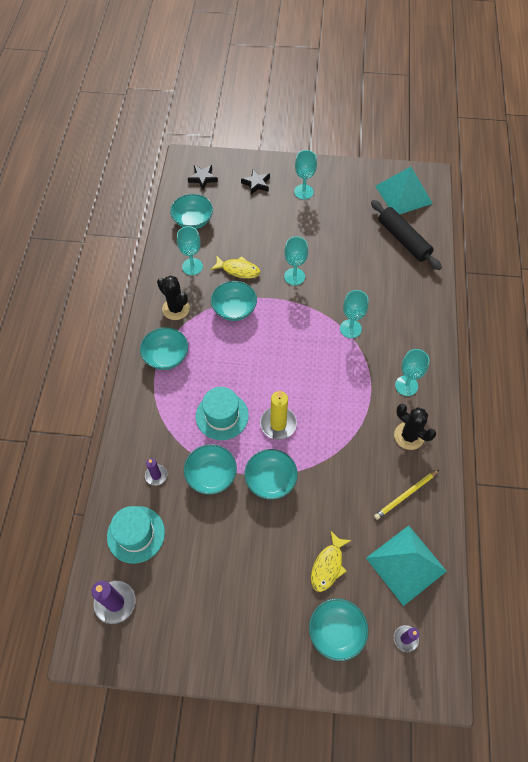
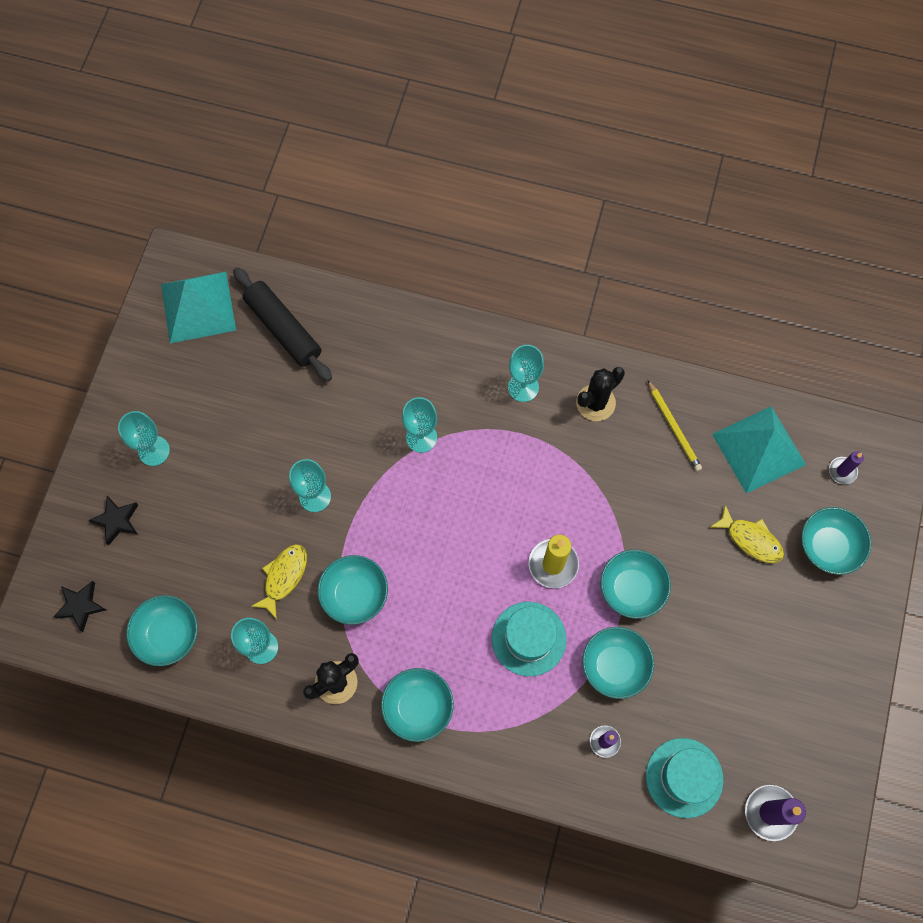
camera: 80 degrees left, 10 degrees up
black rolling pin [371,200,442,270] -> black rolling pin turned 75 degrees clockwise [233,267,332,382]

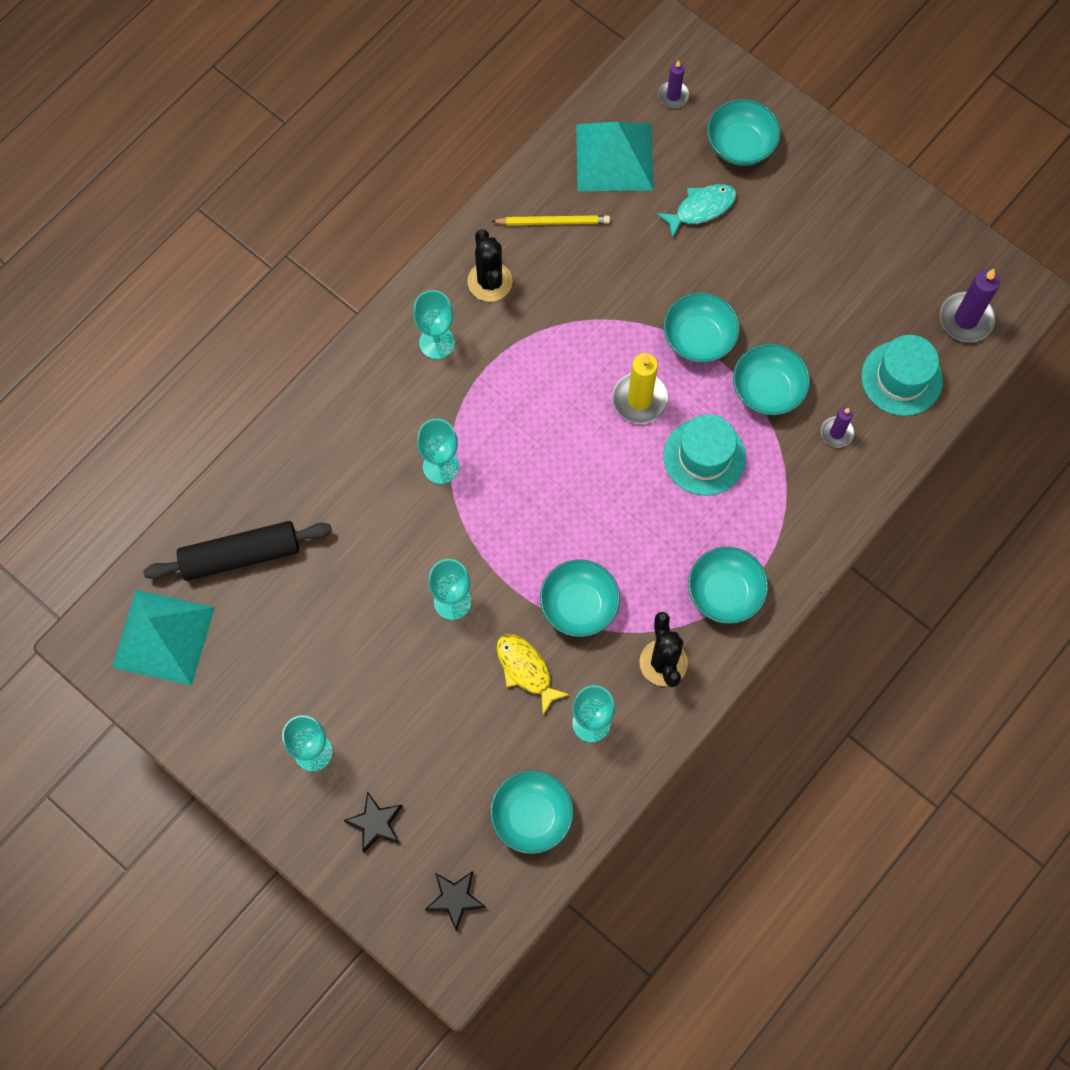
camera: 65 degrees left, 0 degrees up
yellow fish [710,505,784,563] -> turquoise fish [657,184,737,238]

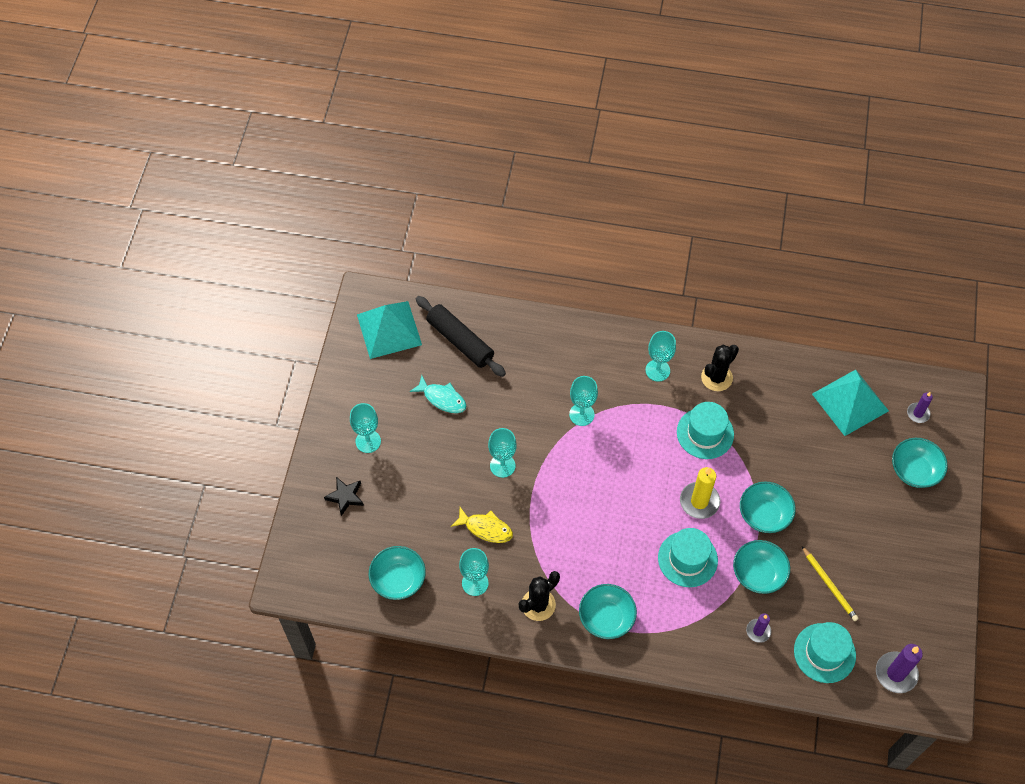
camera: 60 degrees right, 10 degrees down
black star [425,871,486,932] -> none
yellow pencil [491,215,610,225] -> yellow pencil moved to [802,546,859,621]
yellow fish [497,634,570,715] -> yellow fish turned 90 degrees clockwise [451,507,513,543]
turquoise bowl [540,559,620,637] -> none
turquoise fish [657,184,737,238] -> turquoise fish moved to [410,375,466,413]
none -> turquoise hat [677,402,734,459]

